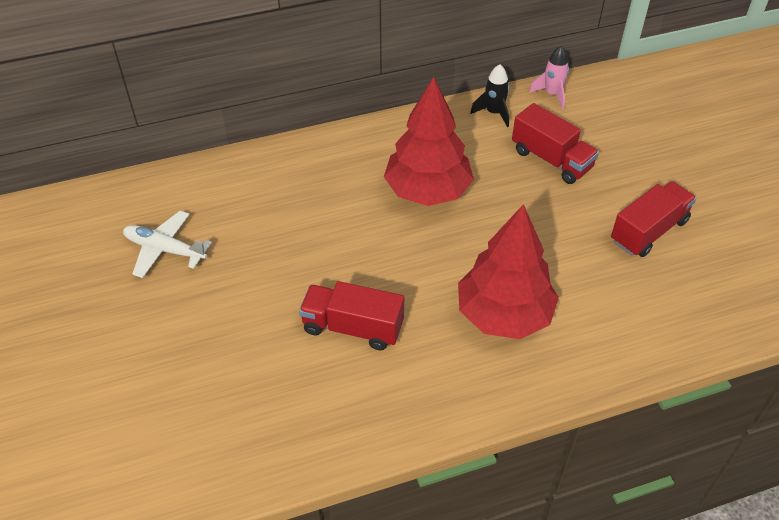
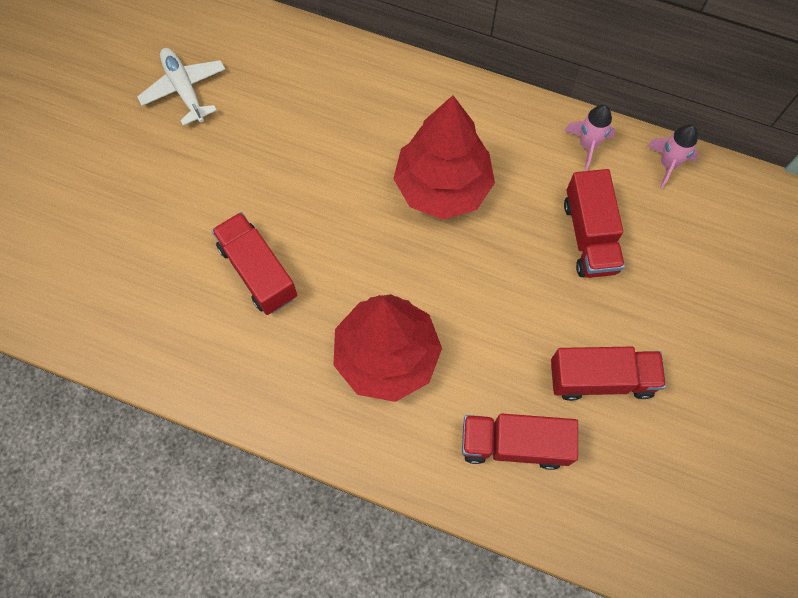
camera: 40 degrees right, 20 degrees up
black rocket [470,64,509,127] -> pink rocket [564,104,616,171]
none -> red truck [462,413,578,470]

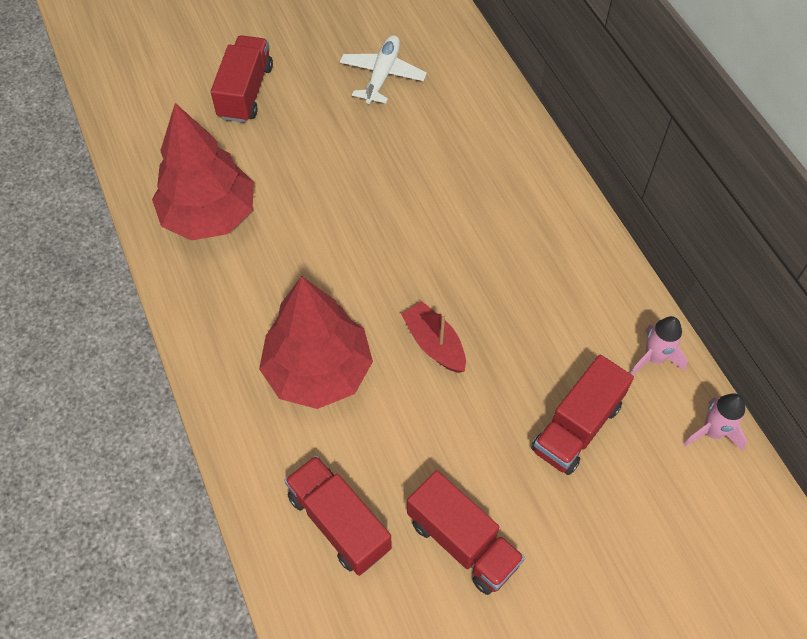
camera: 45 degrees right, 10 degrees down
red truck [212,212,297,315] -> red truck moved to [211,35,273,123]
red tree [393,95,495,220] -> red tree moved to [152,103,254,241]
none -> red boat [401,301,466,373]

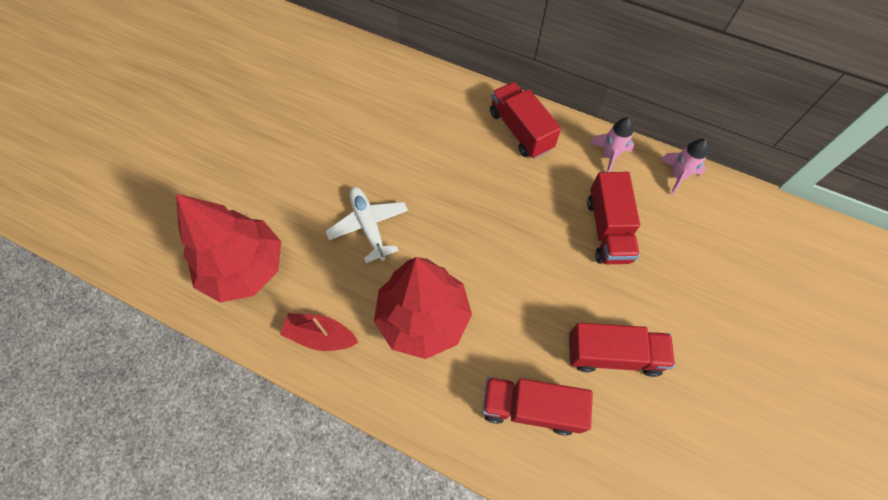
camera: 40 degrees left, 5 degrees up
red truck [211,35,273,123] -> red truck moved to [490,82,561,159]
white plane [340,35,427,104] -> white plane moved to [326,187,408,263]
red boat [401,301,466,373] -> red boat moved to [280,313,358,351]

